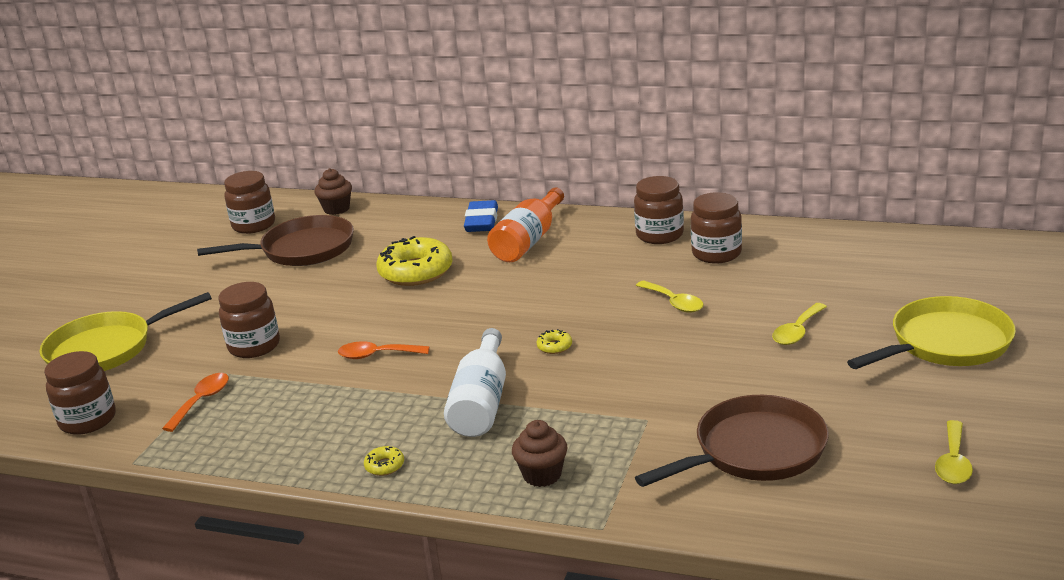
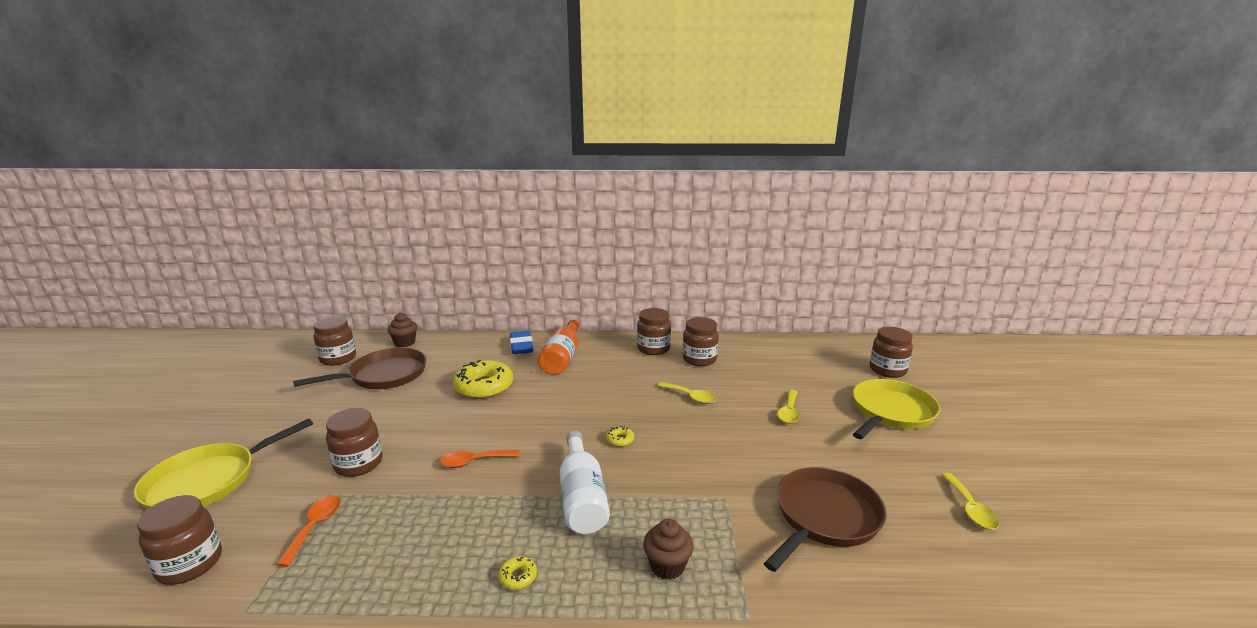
camera: 20 degrees left, 5 degrees down
none -> brown jar [870,327,913,378]

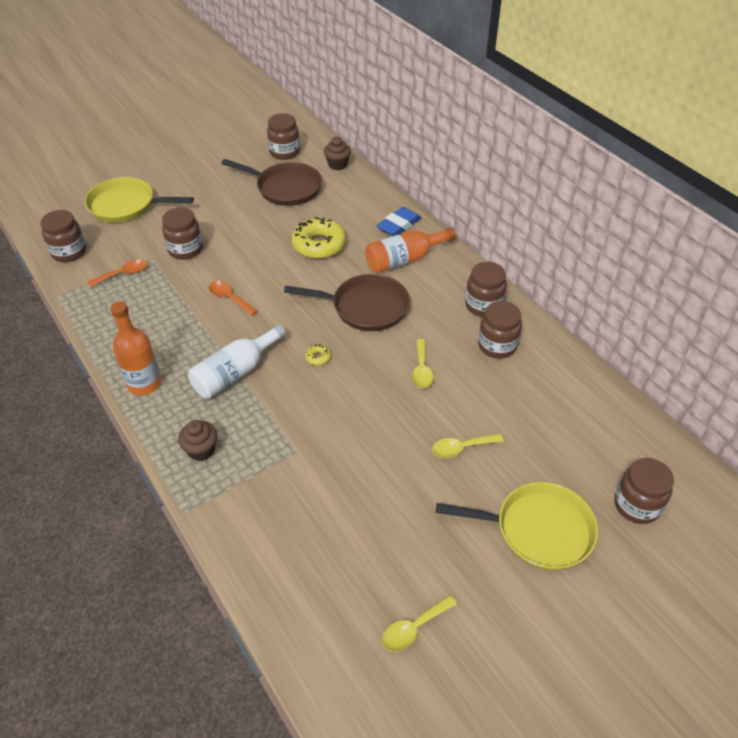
camera: 55 degrees right, 25 degrees up
yellow donut [498,556,537,590] -> orange bottle [110,301,162,395]
brown pan [764,467,887,572] -> brown pan moved to [284,274,410,331]

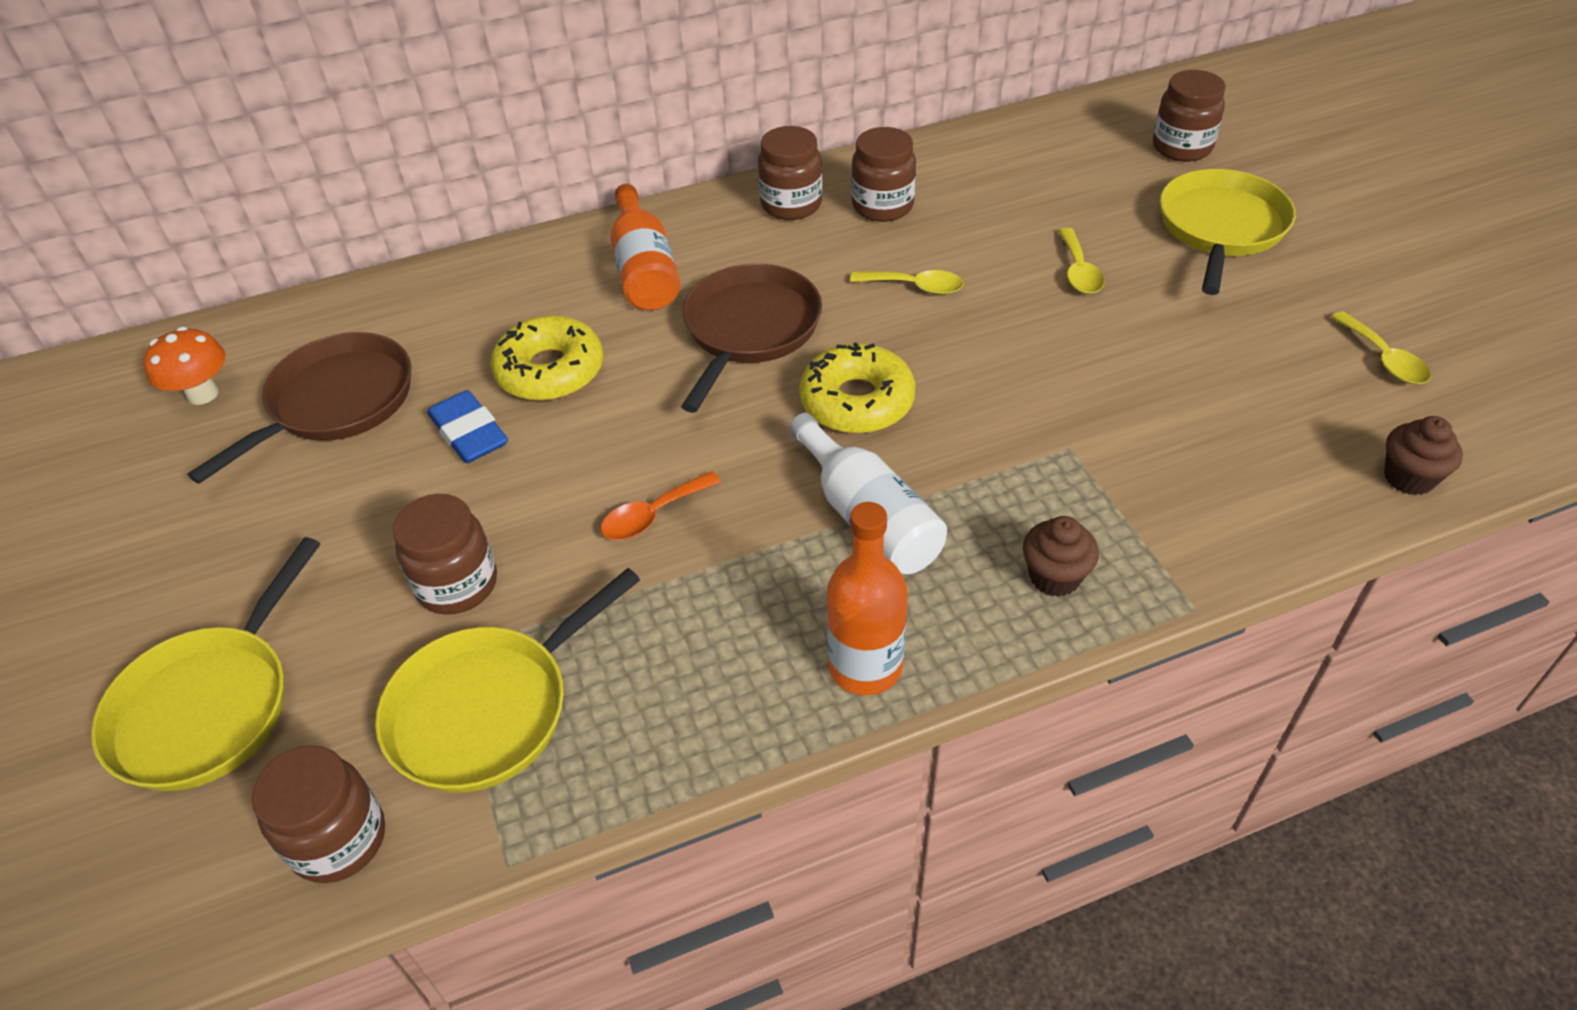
camera: 75 degrees left, 0 degrees up
orange spoon [88,259,148,287] -> yellow pan [375,568,640,793]
brown jar [267,113,300,160] -> orange mushroom [144,327,225,405]
yellow donut [305,344,331,365] -> yellow donut [799,342,915,434], size x2.41
brown cupcake [324,137,351,170] -> brown cupcake moved to [1384,416,1463,495]
blue eraser [376,207,421,236] -> blue eraser moved to [427,390,508,463]

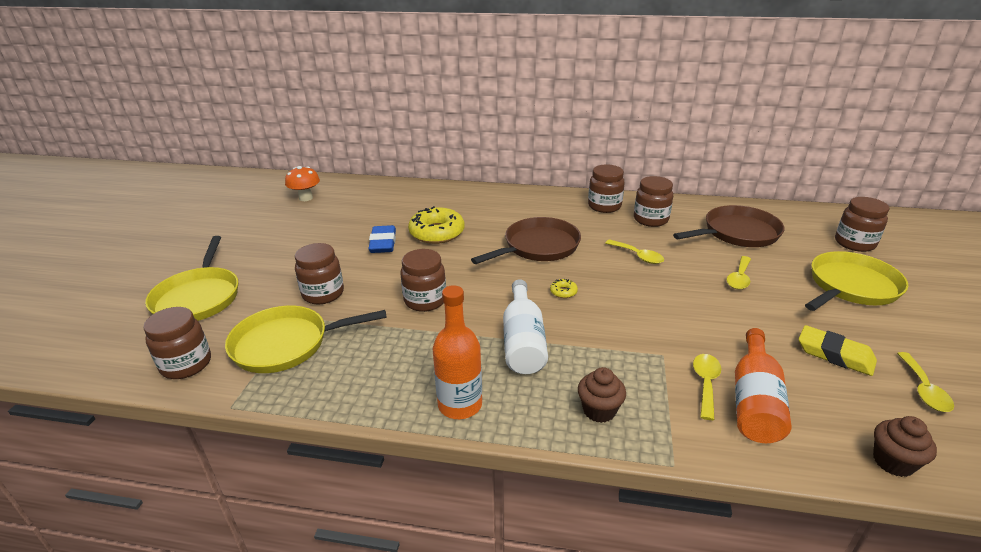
camera: 30 degrees right, 15 degrees down
yellow pan [91,537,320,791] -> yellow pan turned 60 degrees counterclockwise [145,236,238,321]
brown pan [188,332,411,484] -> brown pan moved to [673,205,784,247]
orange spoon [601,471,721,540] -> brown jar [400,249,446,312]
orange bottle [610,184,680,310] -> orange bottle moved to [735,328,791,443]
yellow donut [799,342,915,434] -> yellow donut [550,278,578,298], size x0.42
none -> yellow spoon [693,354,721,420]
none -> yellow eraser [799,325,877,376]

